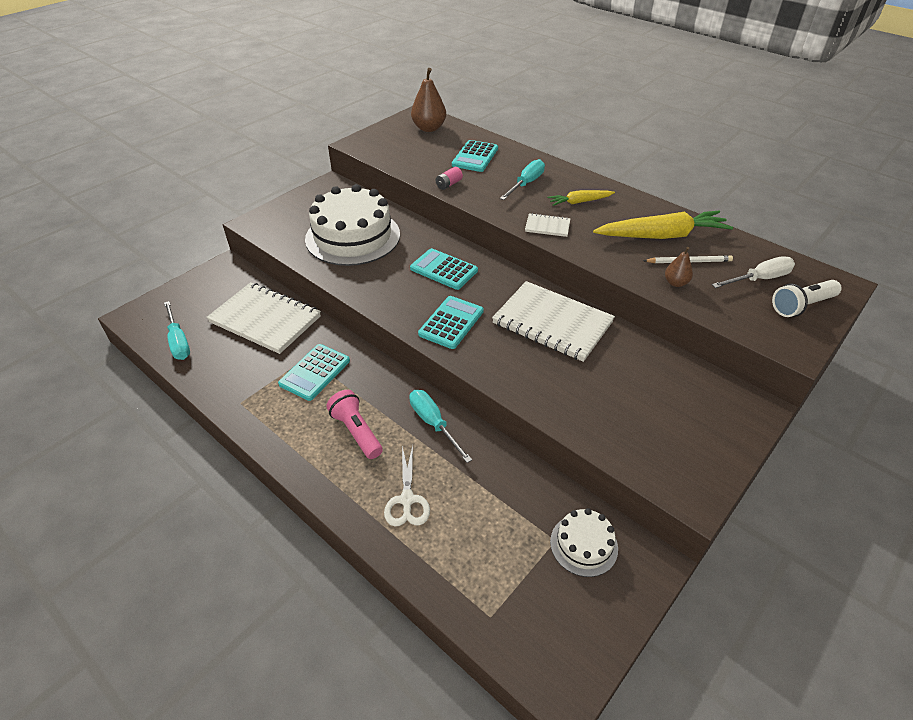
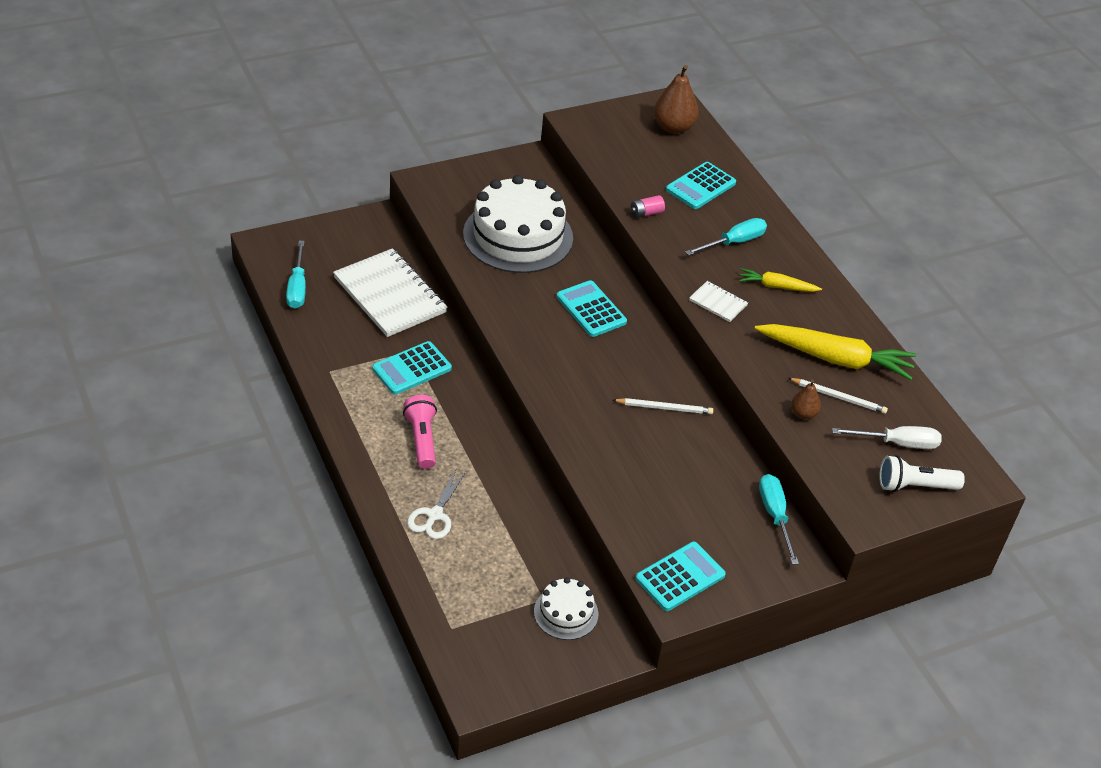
camera: 20 degrees right, 0 degrees up
turquoise screwdriver [409,390,472,463] -> turquoise screwdriver moved to [759,474,799,565]
turquoise calculator [418,296,484,349] -> turquoise calculator moved to [636,542,726,611]
white notebook [492,281,615,362] -> white pencil [613,398,713,414]

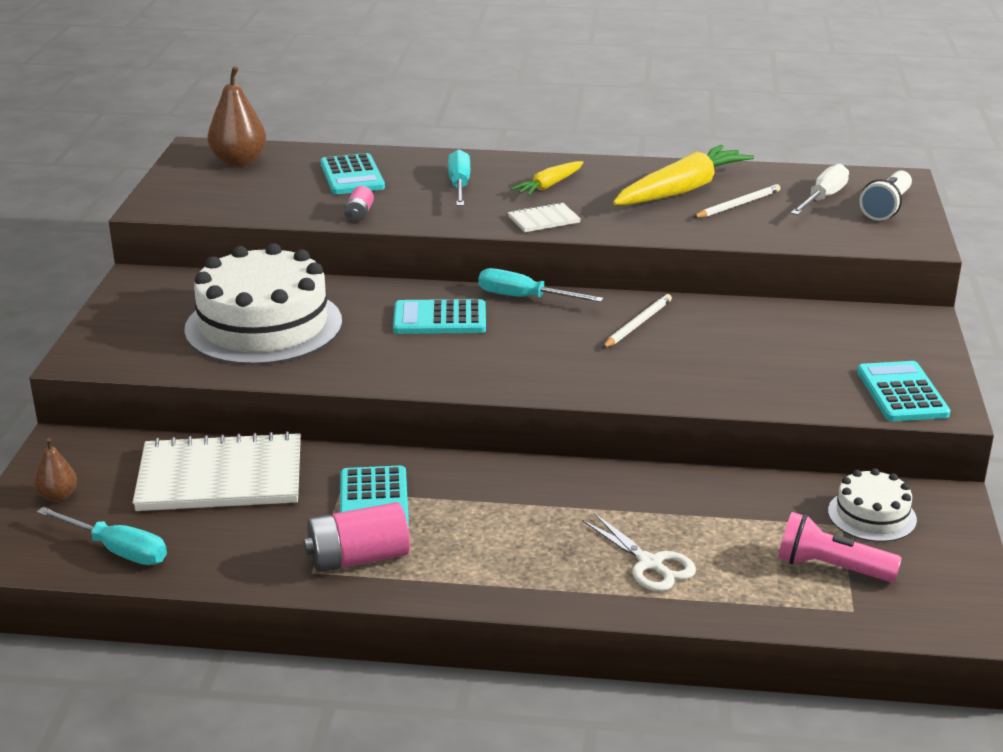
camera: 55 degrees left, 15 degrees down
pink flashlight [403,395,437,469] -> pink flashlight moved to [778,512,902,582]
turquoise screwdriver [759,474,799,565] -> turquoise screwdriver moved to [478,268,603,302]
brown pear [791,380,821,419] -> brown pear moved to [34,438,77,502]
none -> pink battery [304,502,410,572]

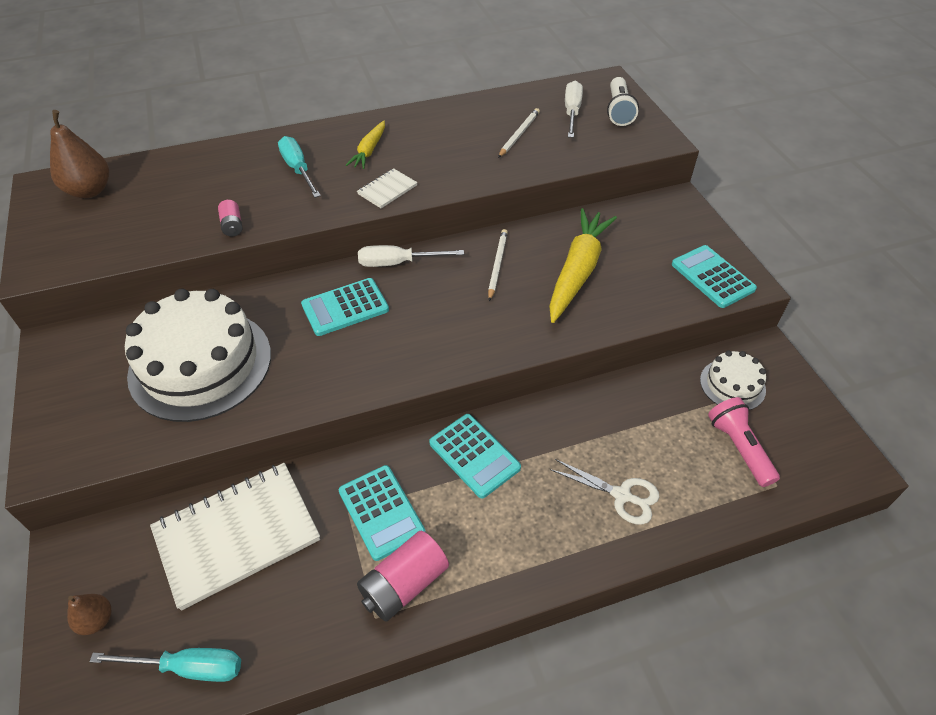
camera: 25 degrees left, 20 degrees up
turquoise calculator [320,153,385,194] -> turquoise calculator moved to [429,414,521,499]
turquoise screwdriver [478,268,603,302] -> white screwdriver [358,245,464,267]
yellow carrot [613,145,754,205] -> yellow carrot moved to [549,208,617,323]
pink flashlight [778,512,902,582] -> pink flashlight turned 75 degrees clockwise [708,397,780,487]

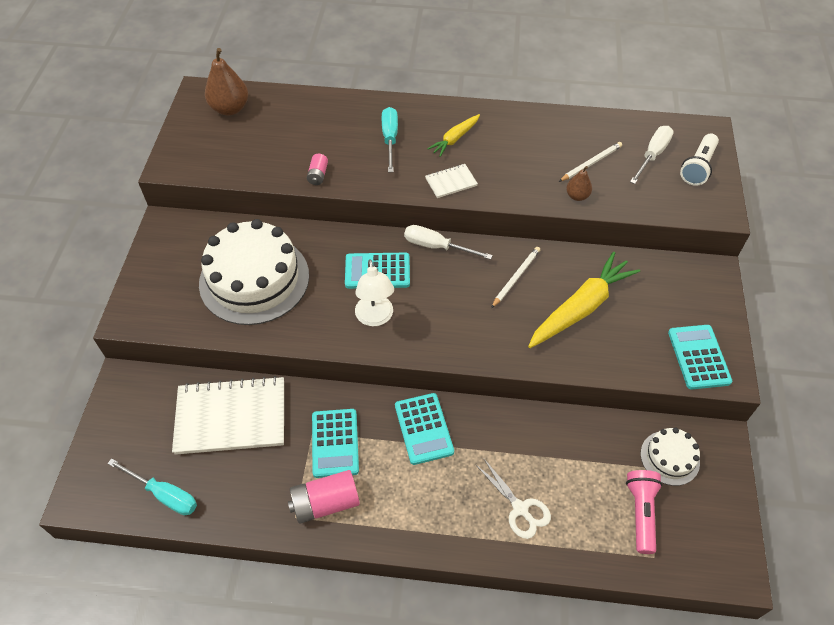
camera: 25 degrees right, 5 degrees up
brown pear [67,594,112,635] -> brown pear moved to [566,166,592,201]
none -> white lamp [355,259,394,326]

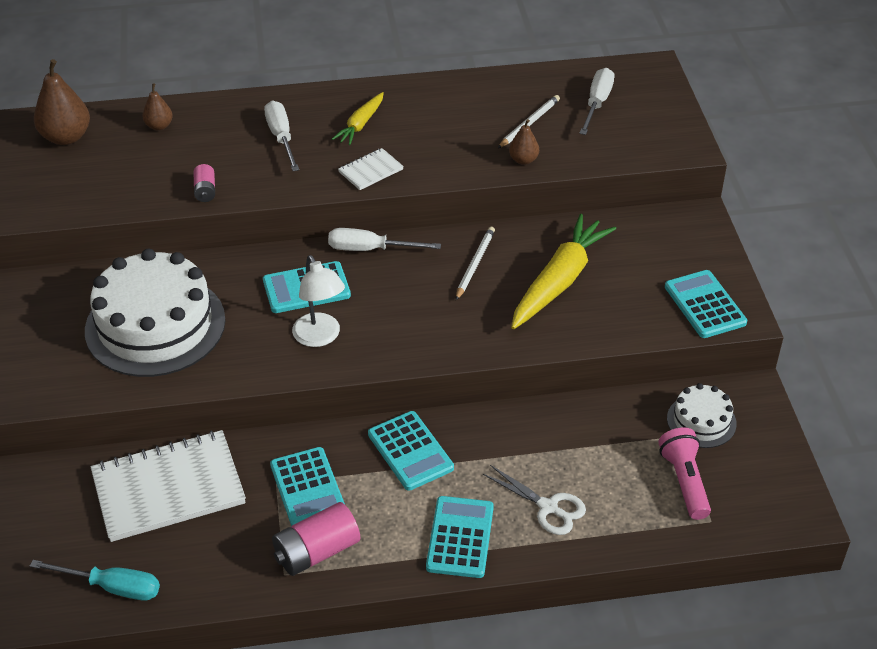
camera: 15 degrees left, 10 degrees down
turquoise screwdriver [382,107,398,172] -> white screwdriver [264,101,299,171]
white flashlight [680,133,719,186] -> none
none -> brown pear [142,83,173,130]
none -> turquoise calculator [426,496,494,578]

